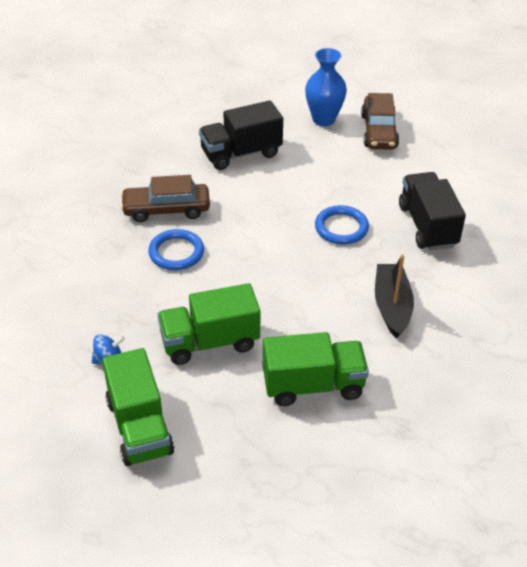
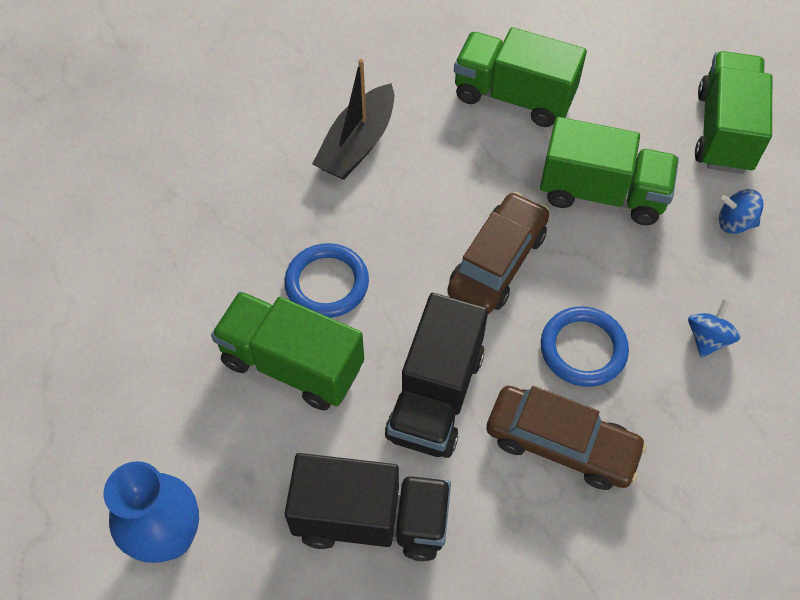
camera: 150 degrees left, 15 degrees up
brown car [361,93,399,150] -> brown car moved to [447,192,549,314]
black truck [399,172,466,250] -> black truck moved to [385,293,488,458]
none -> green truck [211,291,364,411]
none -> blue spinning top [688,299,740,358]

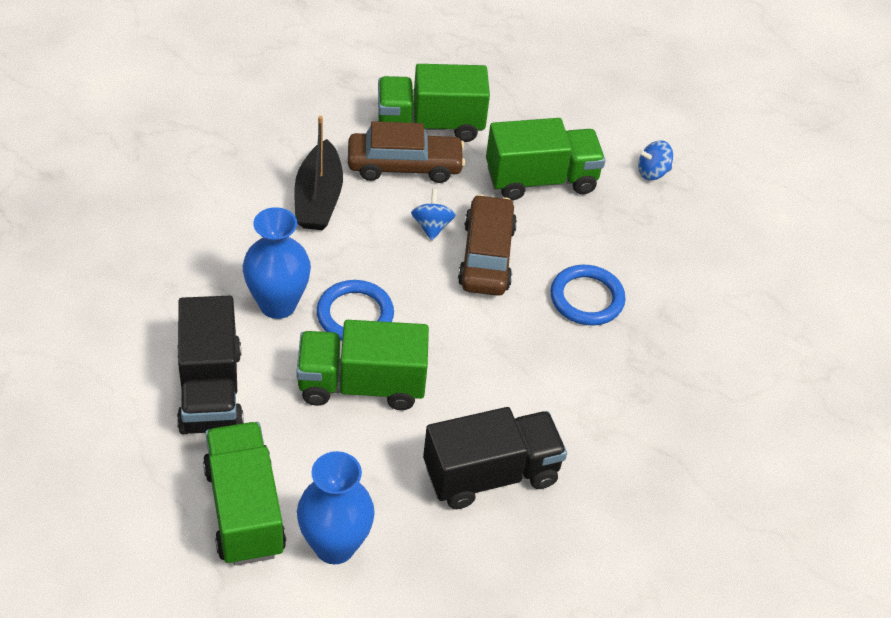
camera: 30 degrees left, 10 degrees down
black truck [385,293,488,458] -> black truck moved to [177,296,244,434]
brown car [486,386,647,490] -> brown car moved to [348,121,465,183]
blue spinning top [688,299,740,358] -> blue spinning top moved to [411,189,455,241]
green truck [695,51,772,174] -> green truck moved to [203,422,286,565]
none -> blue vase [243,207,311,319]

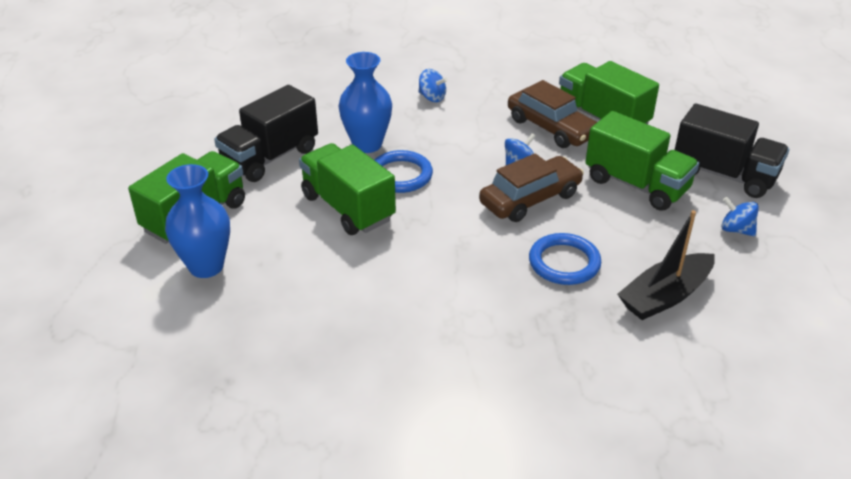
camera: 55 degrees right, 10 degrees down
black boat [295,116,343,230] -> black boat moved to [617,210,715,320]
black truck [423,407,567,509] -> black truck moved to [675,104,789,198]
none -> blue spinning top [418,69,448,102]

